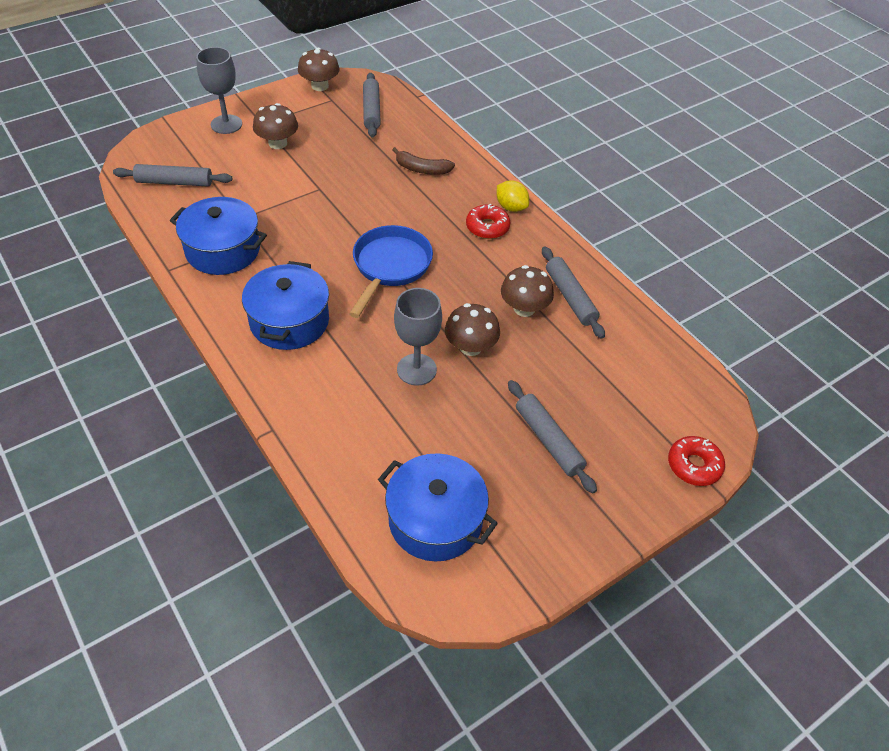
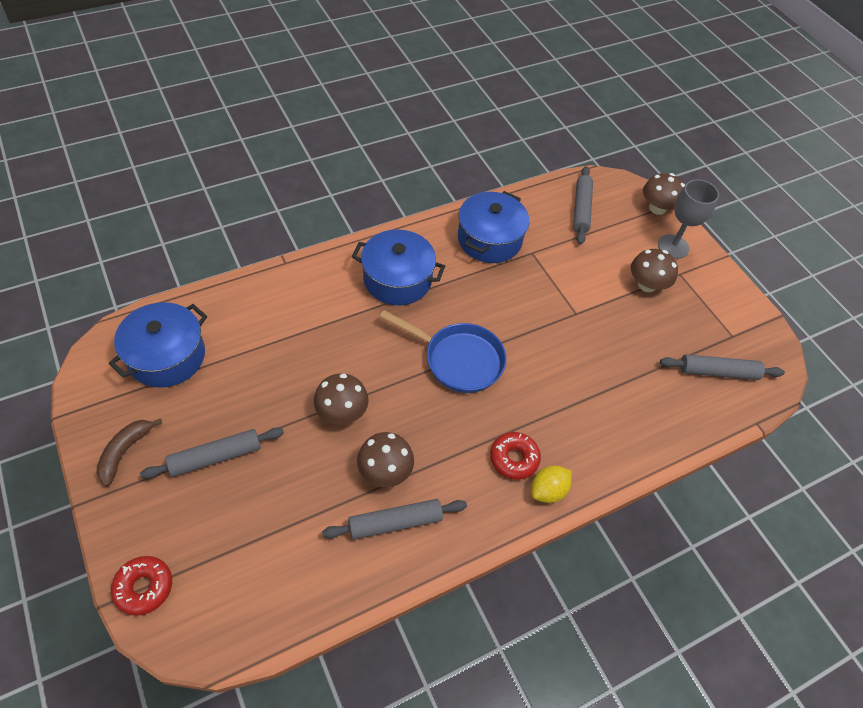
camera: 95 degrees right, 5 degrees up
brown mushroom [298,48,340,91] -> brown mushroom moved to [643,173,685,215]
brown banana [392,147,455,175] -> brown banana moved to [96,419,162,487]
grey goblet [394,288,442,386] -> none

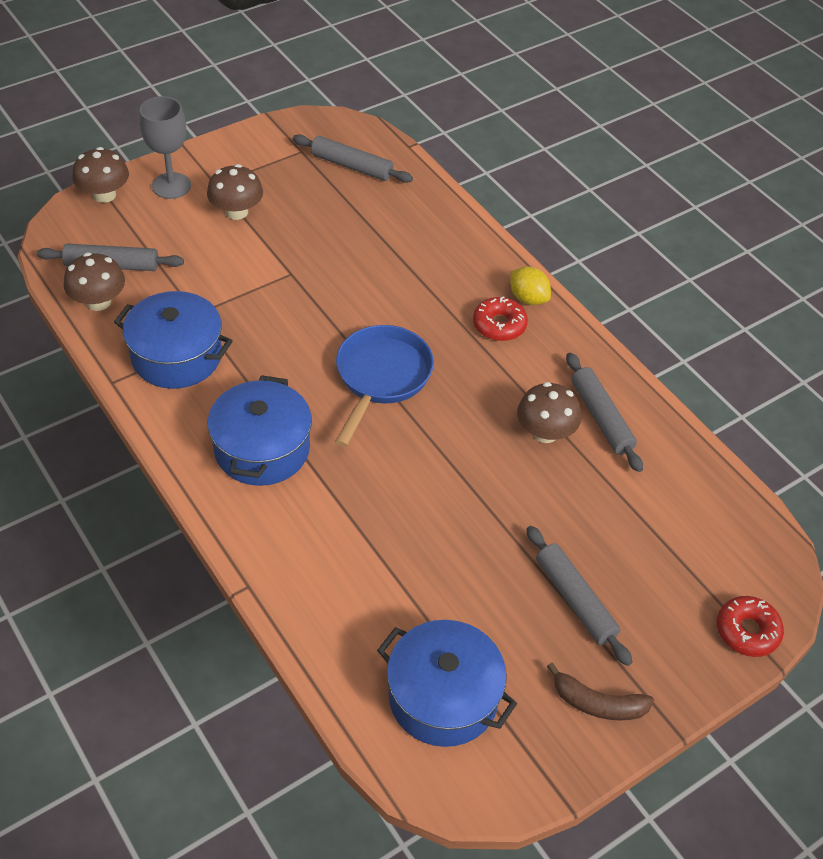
camera: 95 degrees left, 5 degrees down
brown mushroom [314,373,369,425] -> brown mushroom moved to [64,253,125,311]
grey rolling pin [660,354,785,380] -> grey rolling pin turned 60 degrees counterclockwise [293,134,413,183]

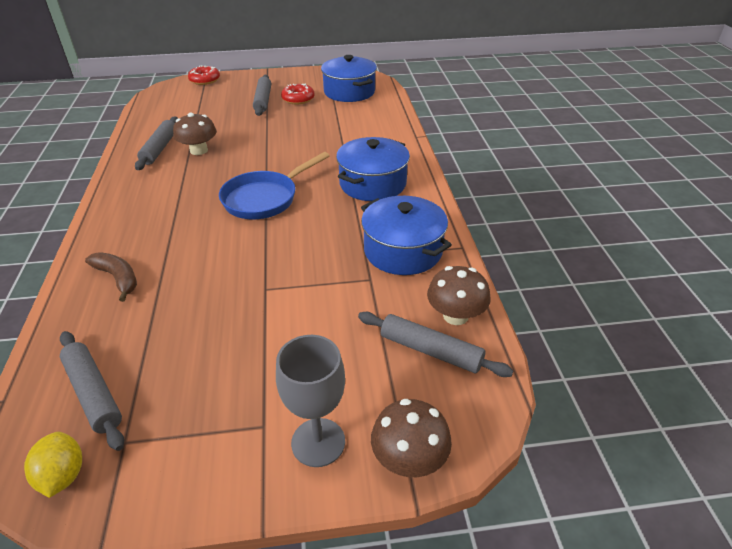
camera: 150 degrees left, 10 degrees down
brown mushroom [207,164,263,220] -> none
red donut [473,296,528,341] -> red donut moved to [281,83,314,105]
yellow lemon [510,267,551,305] -> yellow lemon moved to [24,432,82,498]
brown banana [547,663,654,721] -> brown banana moved to [85,253,137,302]

